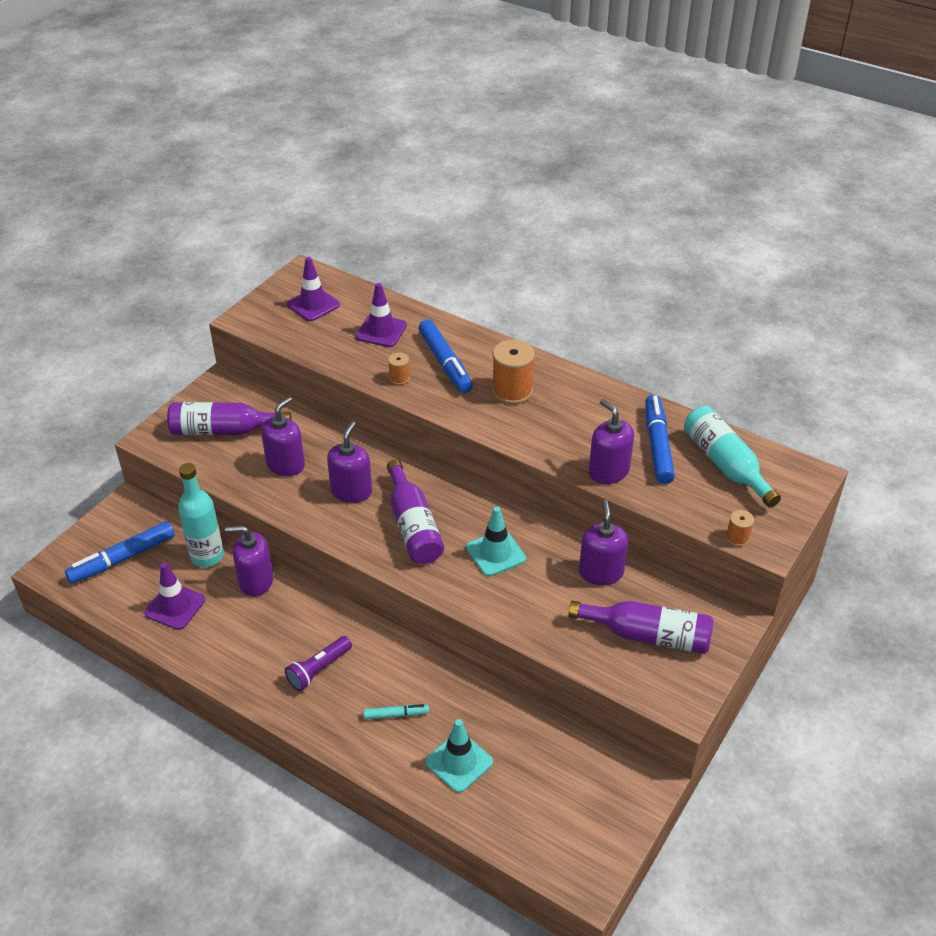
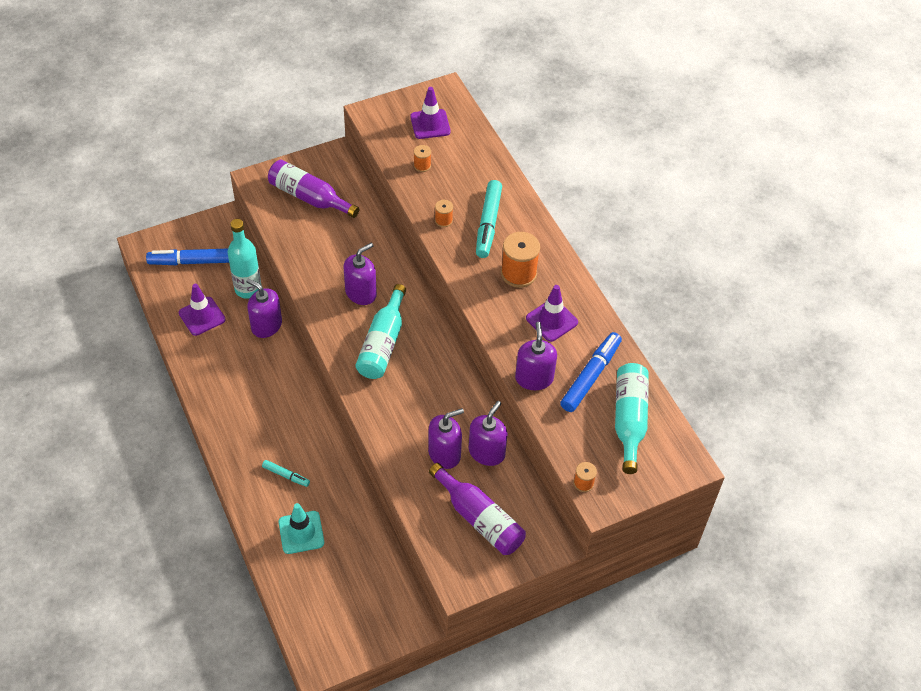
camera: 30 degrees right, 10 degrees up
purple soap dispenser [261,397,305,476] -> purple soap dispenser moved to [428,408,464,469]
purple flashlight [285,636,352,691] -> none
purple traffic cone [356,283,407,347] -> purple traffic cone moved to [526,285,578,342]
purple bottle [387,459,444,564] -> turquoise bottle [356,284,406,379]
blue marker [418,319,473,393] -> turquoise marker [476,180,502,258]
turquoise traffic cone [466,507,526,576] -> none
none -> orange spool [414,145,431,172]

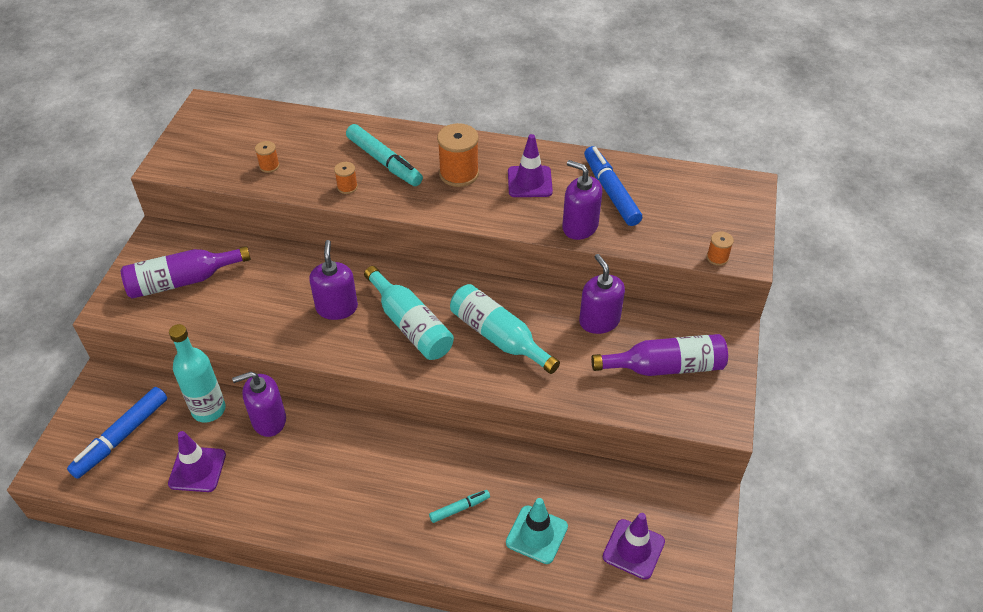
camera: 50 degrees left, 5 degrees down
purple traffic cone [410,87,451,139] -> purple traffic cone moved to [603,513,665,580]
purple soap dispenser [428,408,464,469] -> none
turquoise bottle [615,363,649,474] -> turquoise bottle moved to [450,284,560,374]

